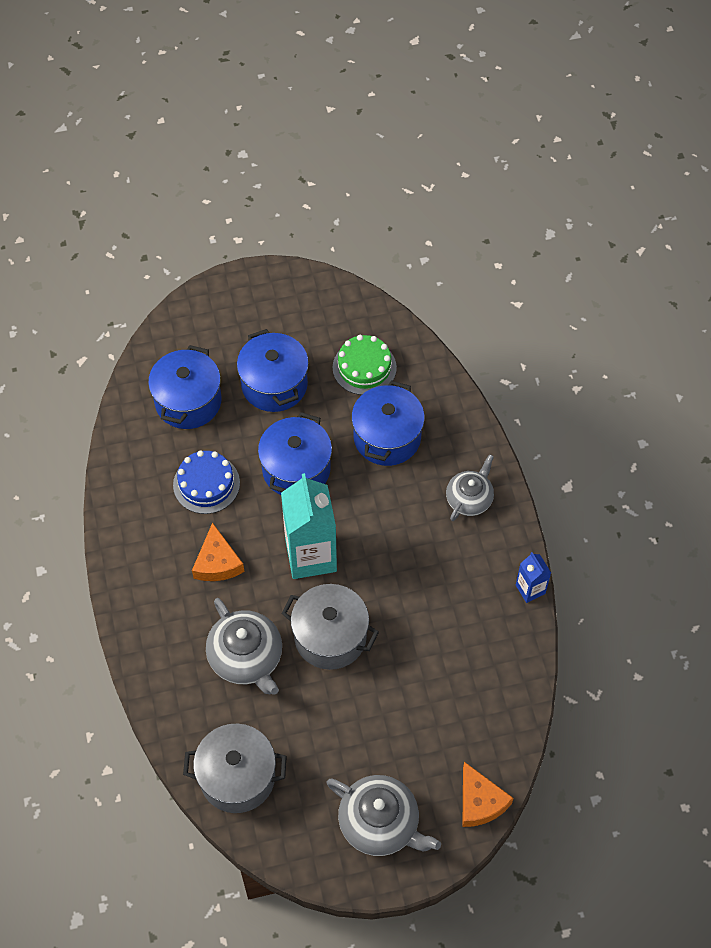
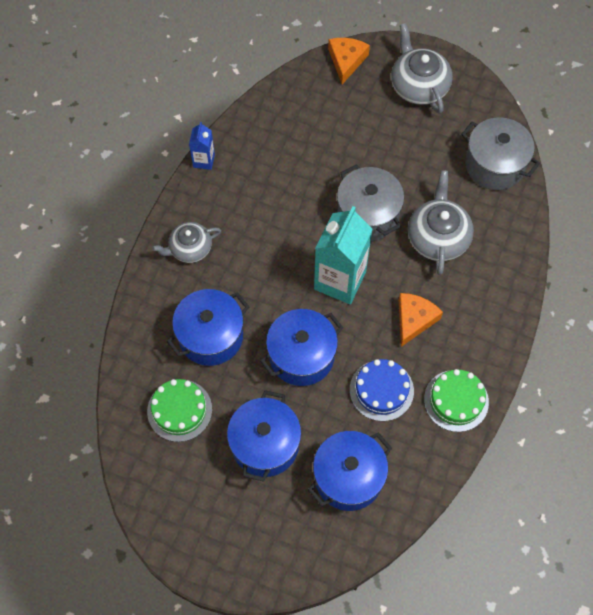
camera: 145 degrees left, 5 degrees up
none -> green cake [424,369,489,432]

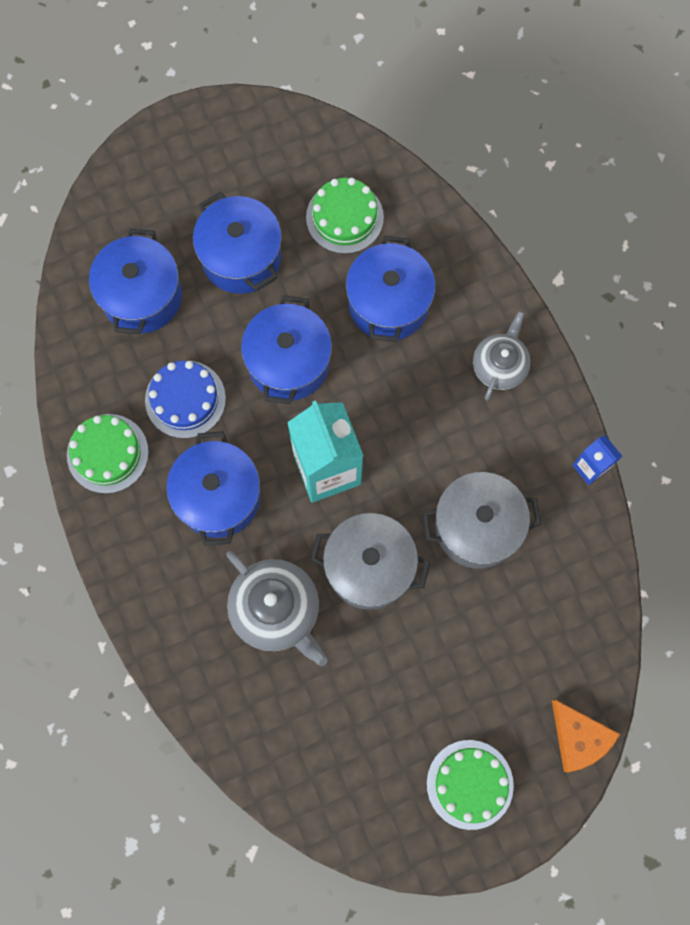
camera: 135 degrees right, 10 degrees up
grey teapot [391,23,453,114] -> green cake [427,740,514,830]
orange cheese [399,293,443,347] -> blue pot [166,431,261,546]
grey pot [461,117,540,190] -> grey pot moved to [423,472,541,569]

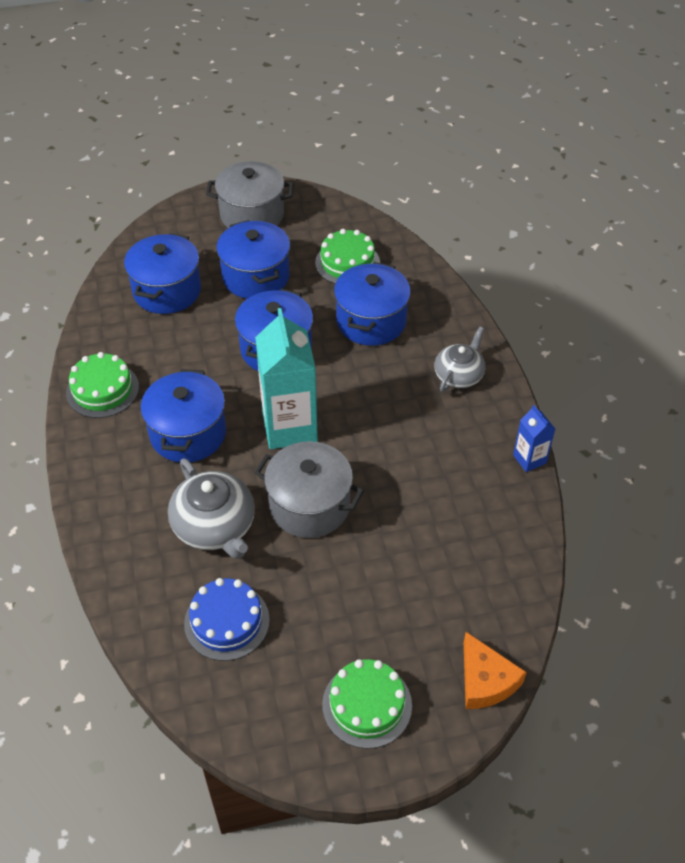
camera: 10 degrees right, 25 degrees down
blue cake [145,361,226,438] -> blue cake moved to [184,578,270,661]
grey pot [423,472,541,569] -> grey pot moved to [206,161,294,228]

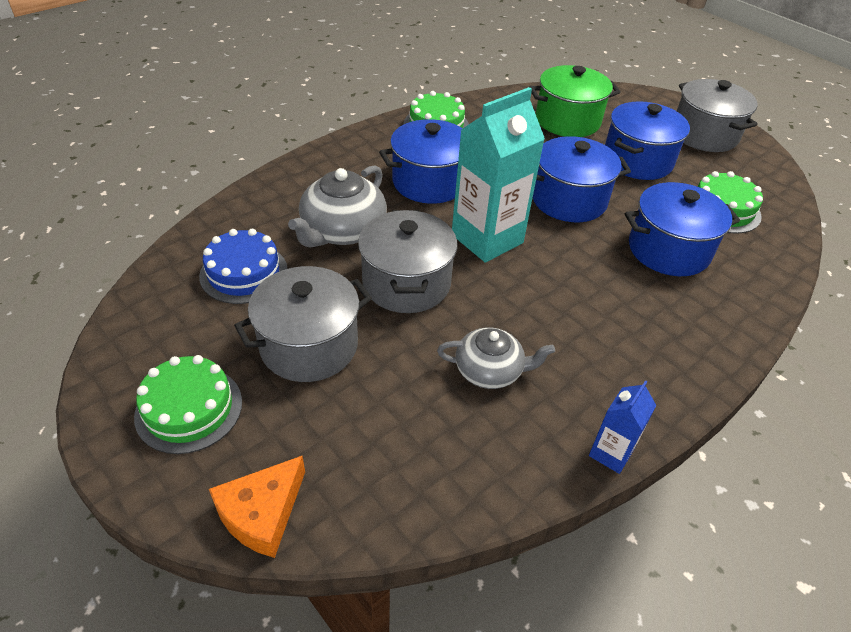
camera: 60 degrees right, 5 degrees down
blue pot [124,233,201,314] -> green pot [529,65,621,137]
grey teapot [434,327,486,392] -> grey teapot moved to [437,327,555,389]
none -> grey pot [234,266,372,382]

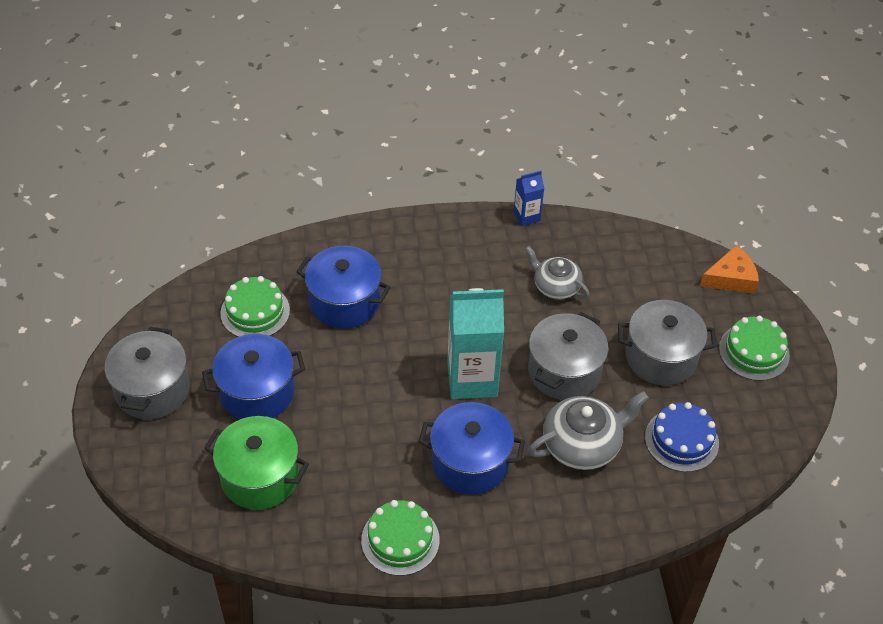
camera: 145 degrees left, 5 degrees up
blue pot [533,136,631,222] -> none

